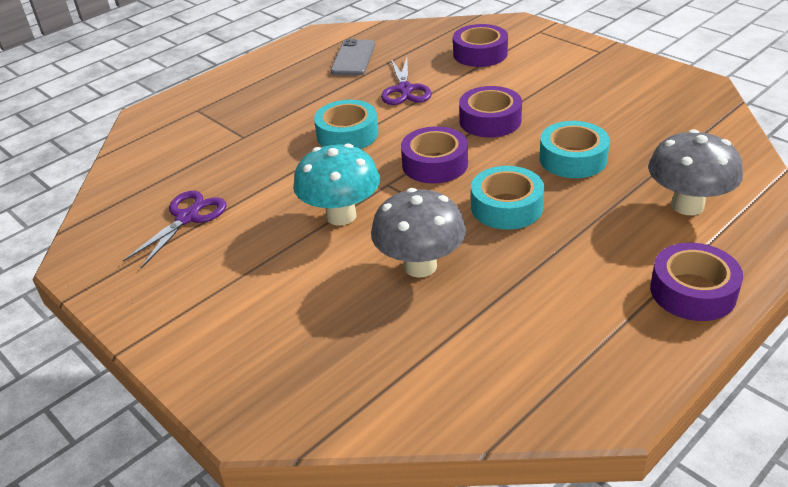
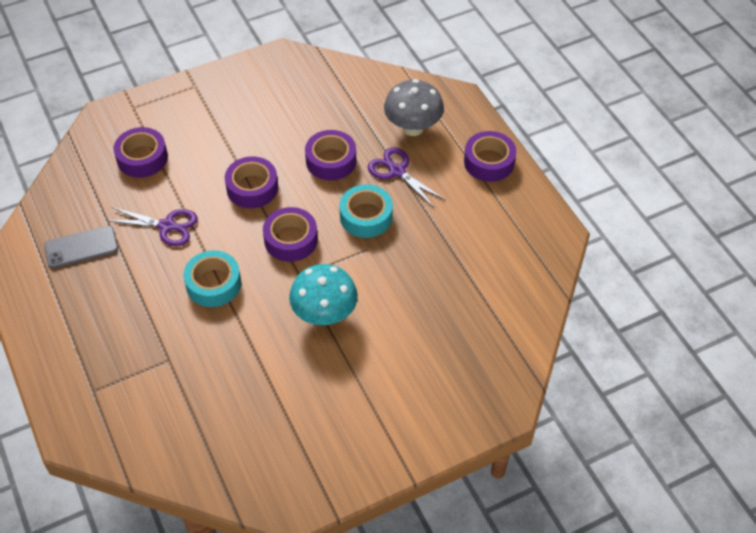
camera: 75 degrees left, 15 degrees up
purple scissors [123,191,227,268] -> purple scissors moved to [368,147,445,207]
grey phone [331,39,375,75] -> grey phone turned 45 degrees counterclockwise [44,226,118,269]
grey mushroom [371,188,466,278] -> none
turquoise tape [539,121,610,178] -> purple tape [305,130,356,181]

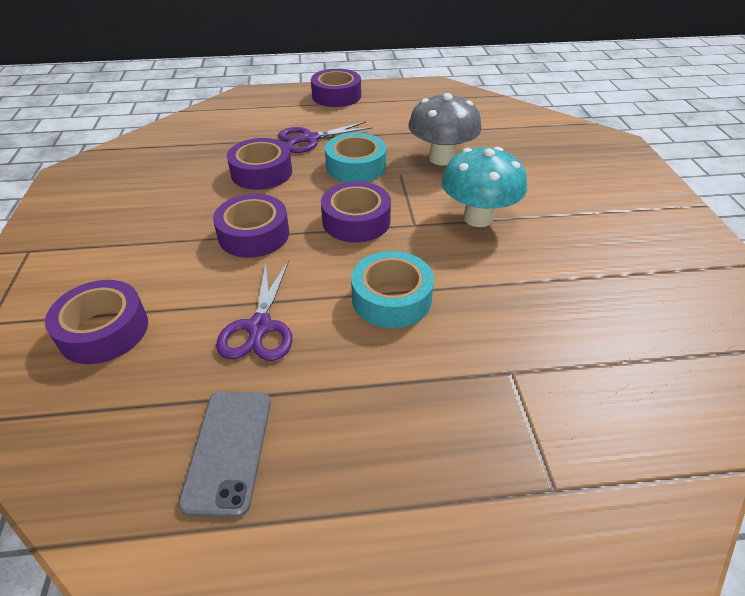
camera: 70 degrees left, 10 degrees down
purple scissors [106,207,198,246] -> purple scissors turned 150 degrees clockwise [216,260,292,361]
grey mushroom [384,79,444,136] -> grey mushroom moved to [408,93,482,165]

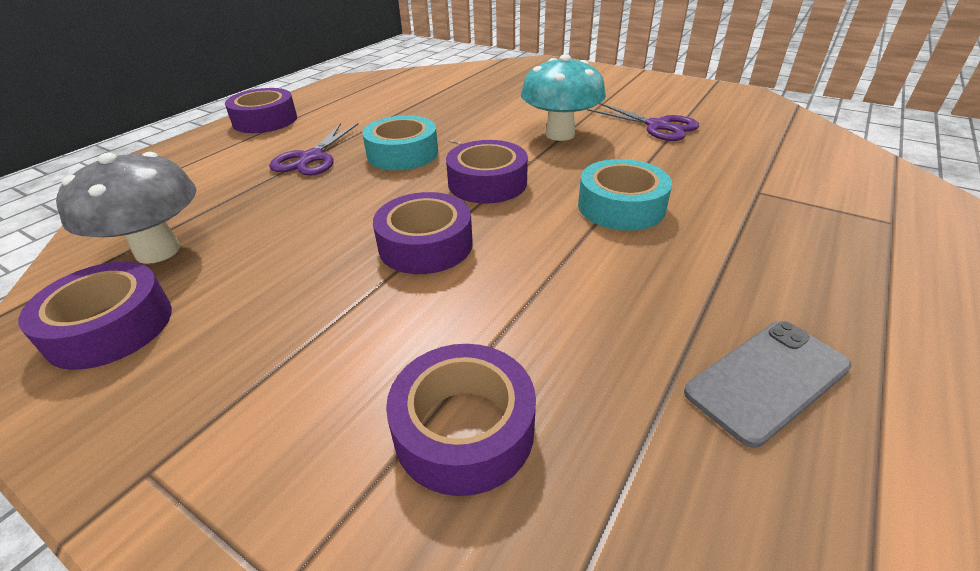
camera: 50 degrees left, 5 degrees down
grey phone [178,391,271,517] -> grey phone turned 75 degrees counterclockwise [684,321,851,448]
purple scissors [216,260,292,361] -> purple scissors moved to [587,103,699,141]
purple tape [227,138,292,190] -> purple tape moved to [18,262,172,370]
grey mushroom [408,93,482,165] -> grey mushroom moved to [56,152,197,264]

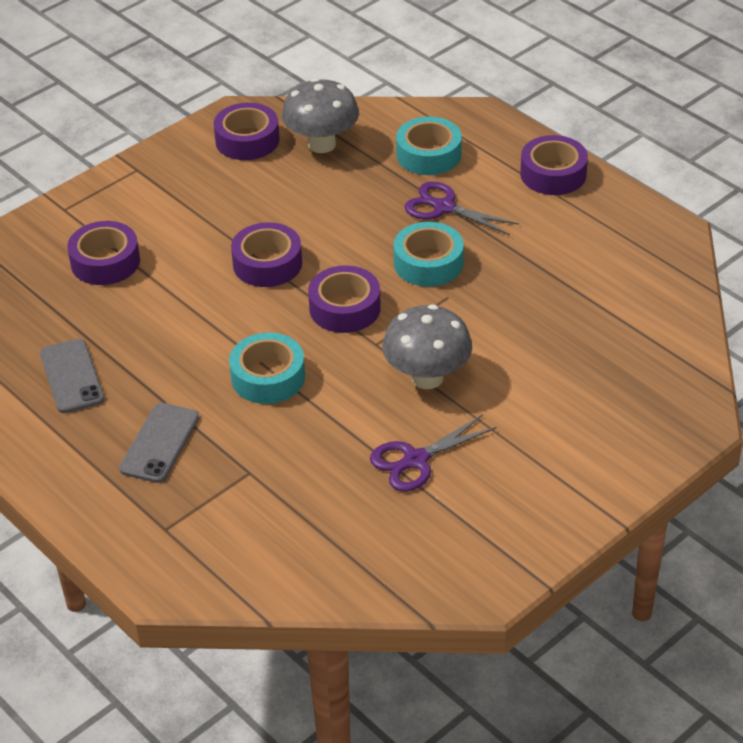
camera: 105 degrees right, 5 degrees up
turquoise mushroom [521,54,606,141] -> grey mushroom [382,304,472,389]
none -> grey phone [119,403,199,483]
none -> turquoise tape [396,116,462,175]

